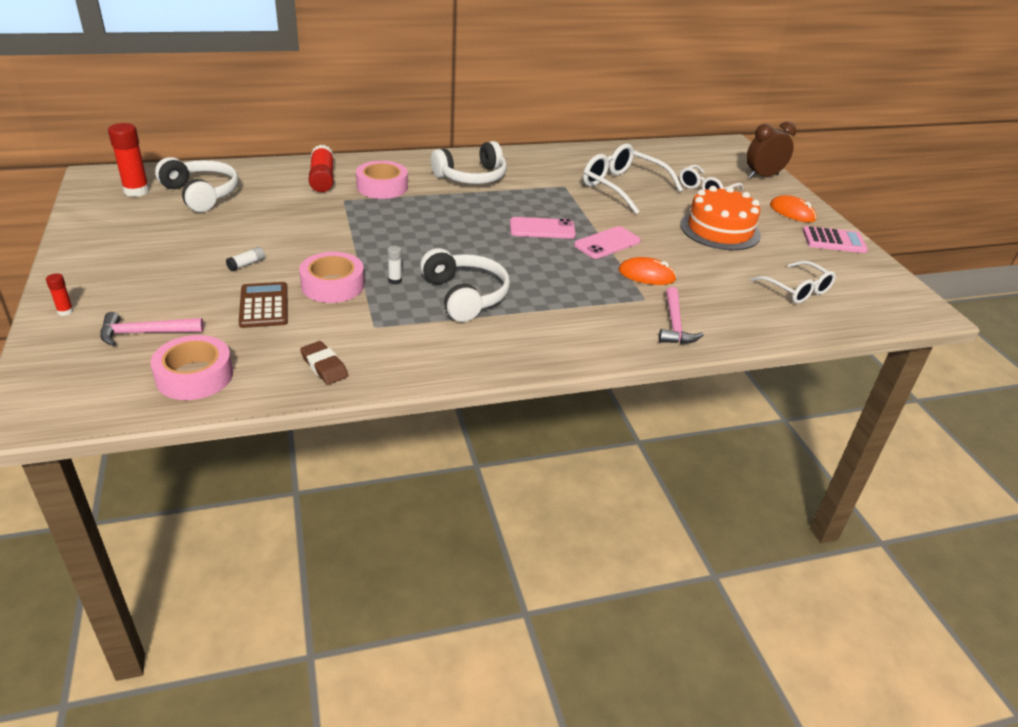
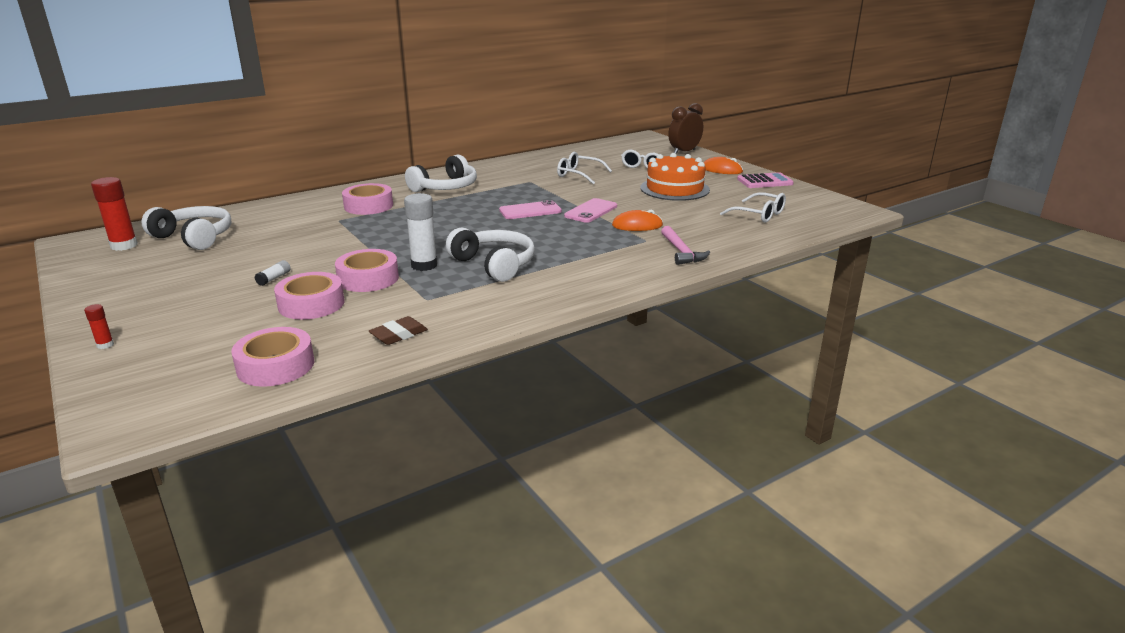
camera: 15 degrees left, 10 degrees down
pink hammer [100,312,204,346] -> none
brown calculator [239,282,288,328] -> pink tape [274,272,345,320]
brown eraser [300,341,348,385] -> brown eraser turned 75 degrees counterclockwise [369,316,428,345]
red glue stick [309,145,334,192] -> none
white glue stick [387,246,402,284] -> white glue stick [404,193,437,271], size x2.06
white glasses [583,143,683,214] -> white glasses [557,152,612,185], size x0.65

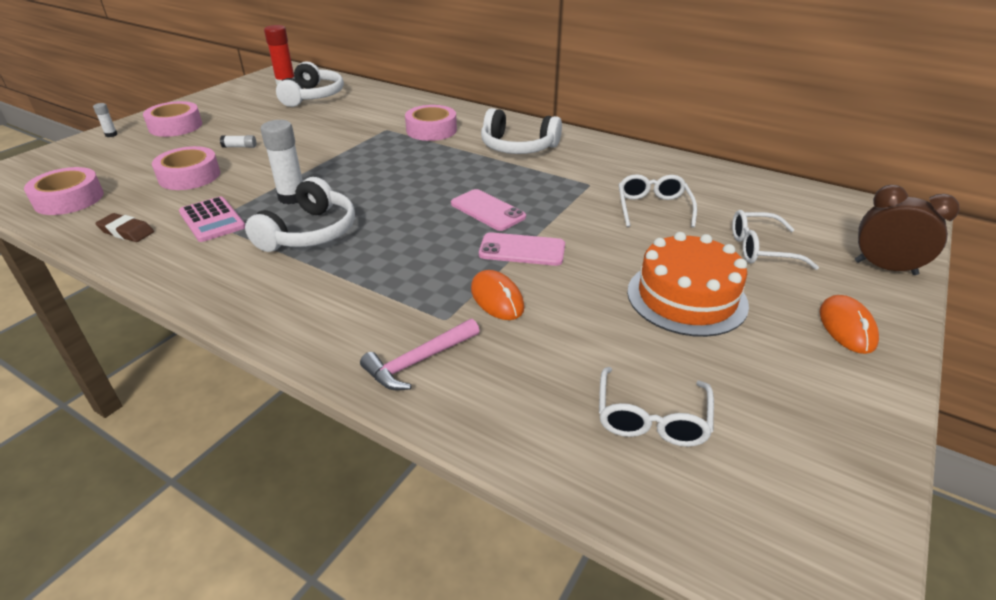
camera: 65 degrees right, 10 degrees up
red glue stick [84,304,114,349] -> white glue stick [93,103,117,137]
pink tape [335,249,399,292] -> pink tape moved to [143,101,202,137]
pink calculator [737,172,794,188] -> pink calculator moved to [179,196,245,242]

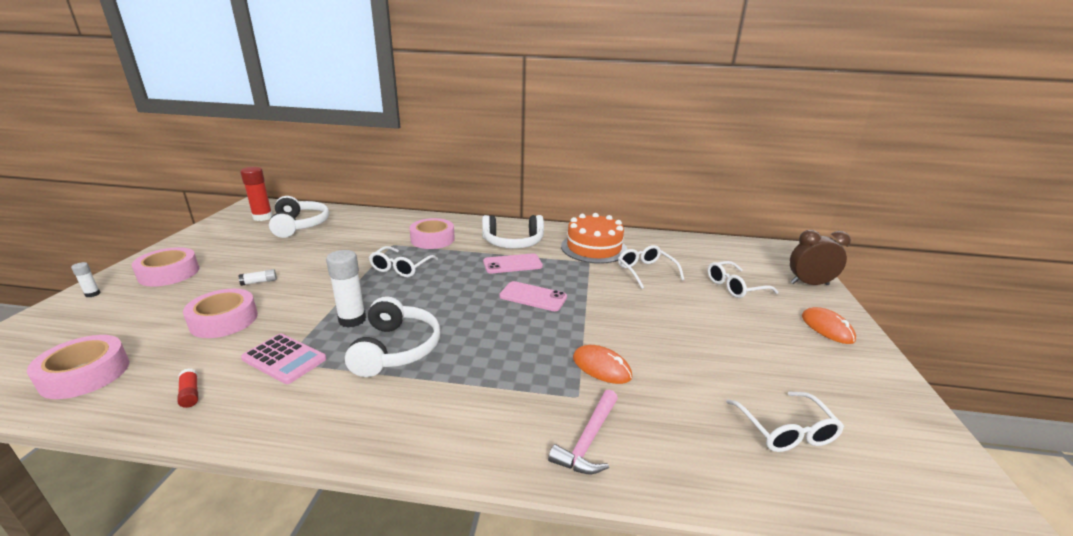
camera: 25 degrees left, 10 degrees down
brown eraser [95,213,154,242] -> red glue stick [177,368,198,408]
pink phone [479,232,565,266] -> pink phone moved to [483,253,543,273]
orange cake [627,232,749,337] -> orange cake moved to [561,213,628,264]
none -> white glasses [369,246,438,277]

